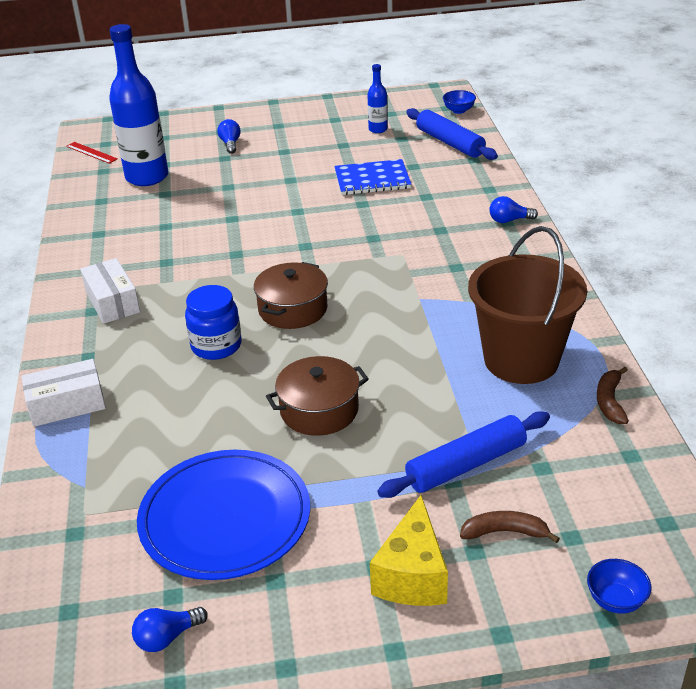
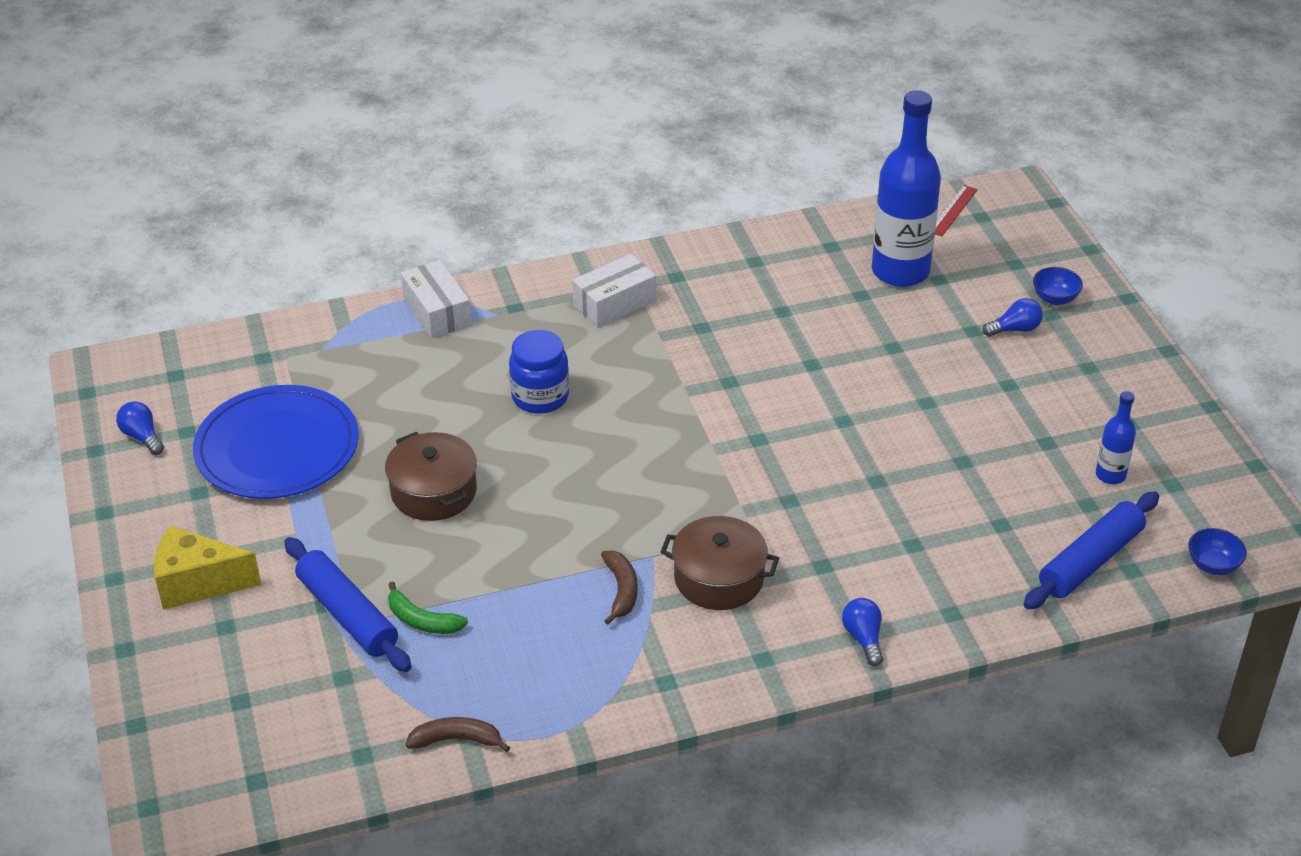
camera: 80 degrees right, 5 degrees up
brown pot [254,262,328,329] -> brown pot moved to [661,516,779,610]
blue notebook [334,159,411,195] -> none
brown banana [460,511,560,543] -> brown banana moved to [601,550,638,625]
brown bucket [468,226,587,384] -> none
blue bowl [587,559,651,614] -> blue bowl moved to [1033,267,1083,305]
none -> green banana [388,582,468,634]

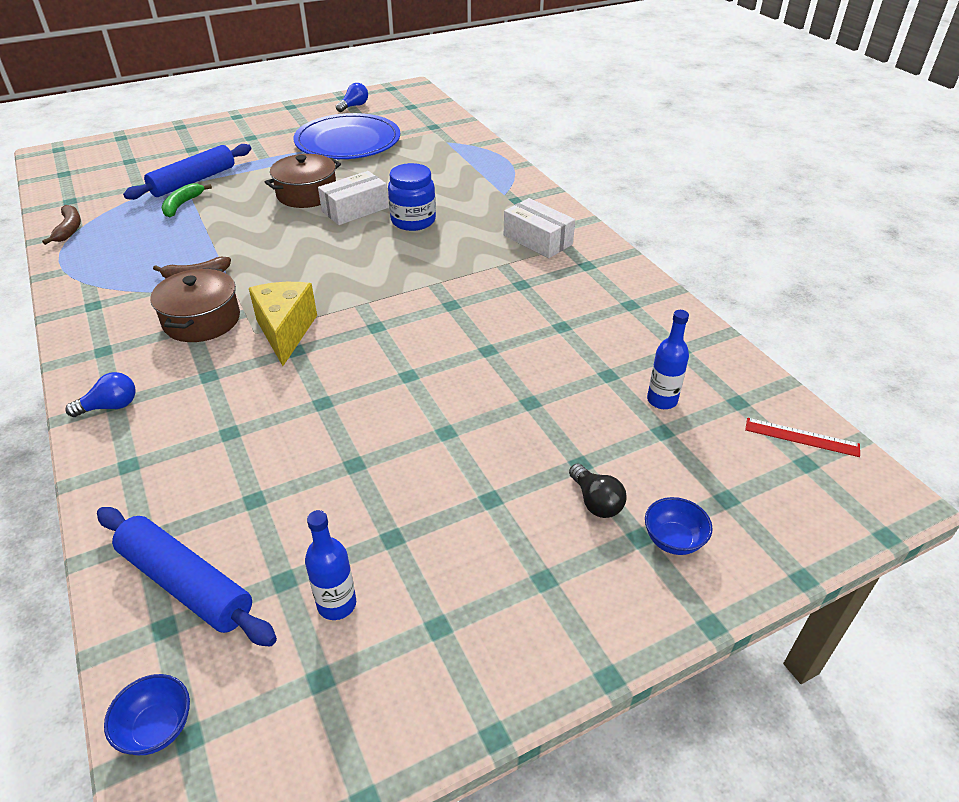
camera: 80 degrees right, 0 degrees up
yellow cheese [154,525,261,610] -> yellow cheese moved to [249,282,317,366]
white box [401,260,471,338] -> white box moved to [318,171,389,225]
blue bottle [872,90,941,287] -> blue bottle [647,310,689,409], size x0.46
blue light bulb [983,298,1043,337] -> black light bulb [569,463,626,518]

